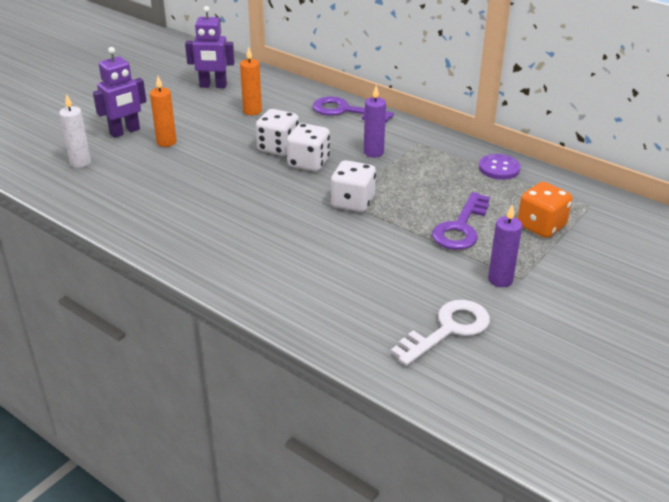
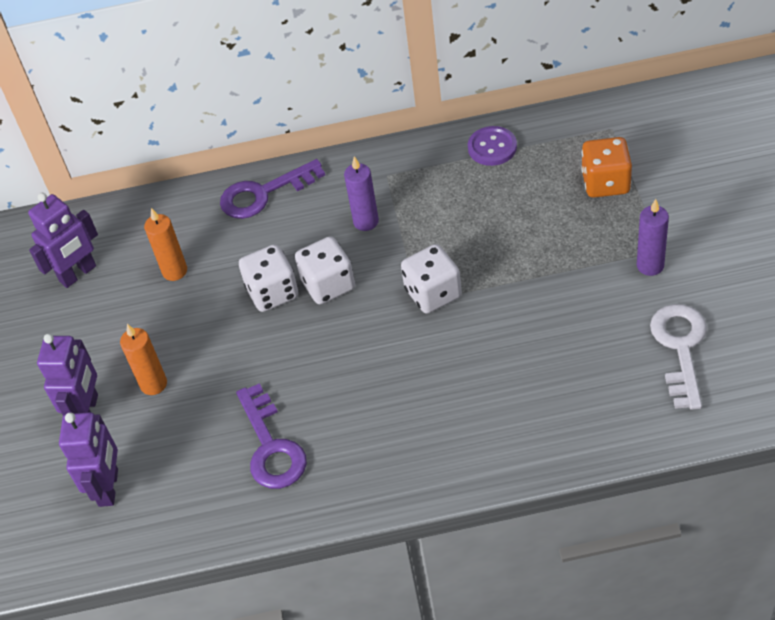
camera: 40 degrees left, 15 degrees up
white candle [59,94,91,168] -> purple robot [59,412,118,507]
purple key [432,192,490,250] -> purple key moved to [236,383,307,489]

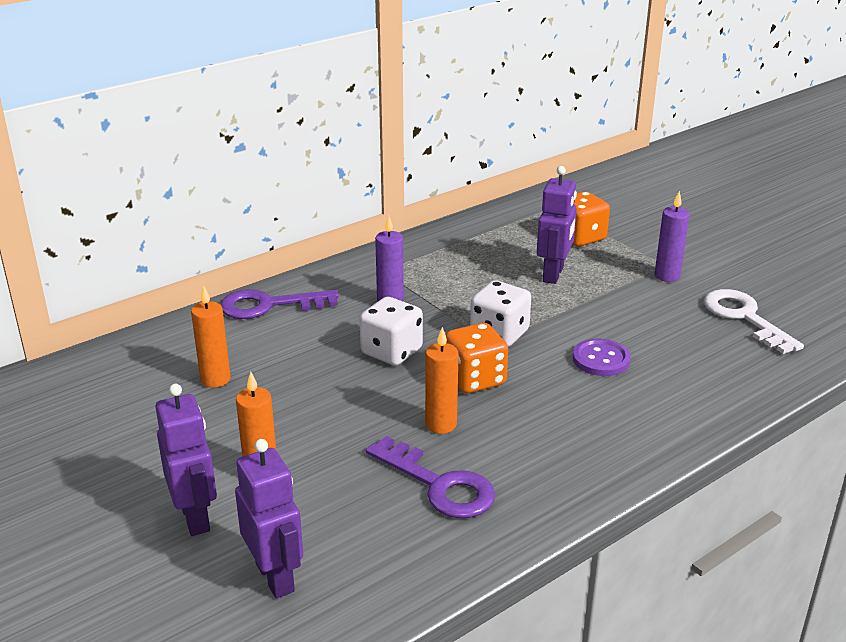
camera: 35 degrees left, 20 degrees down
purple robot [28,193,98,288] -> purple robot moved to [537,166,577,284]
purple key [220,159,325,219] -> purple key turned 45 degrees clockwise [220,289,339,319]
white dice [239,244,299,312] -> none
purple button [468,126,517,166] -> purple button moved to [573,339,631,376]
none -> orange candle [425,327,459,434]
none -> orange dice [446,323,508,393]

